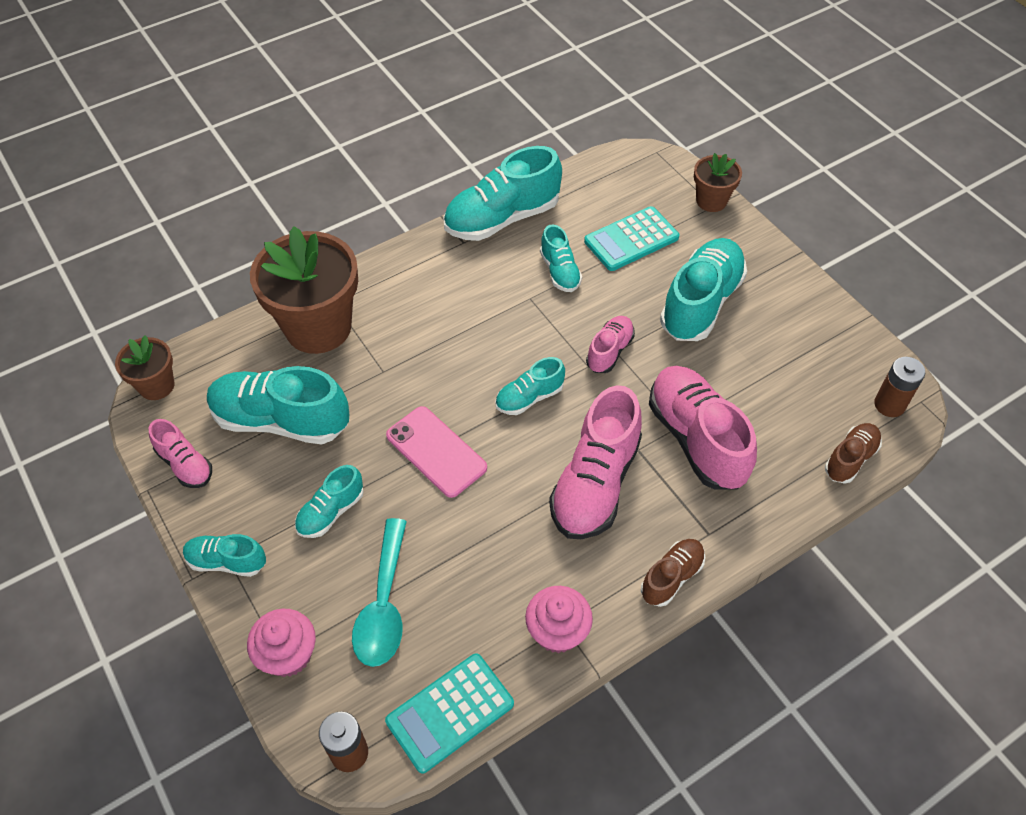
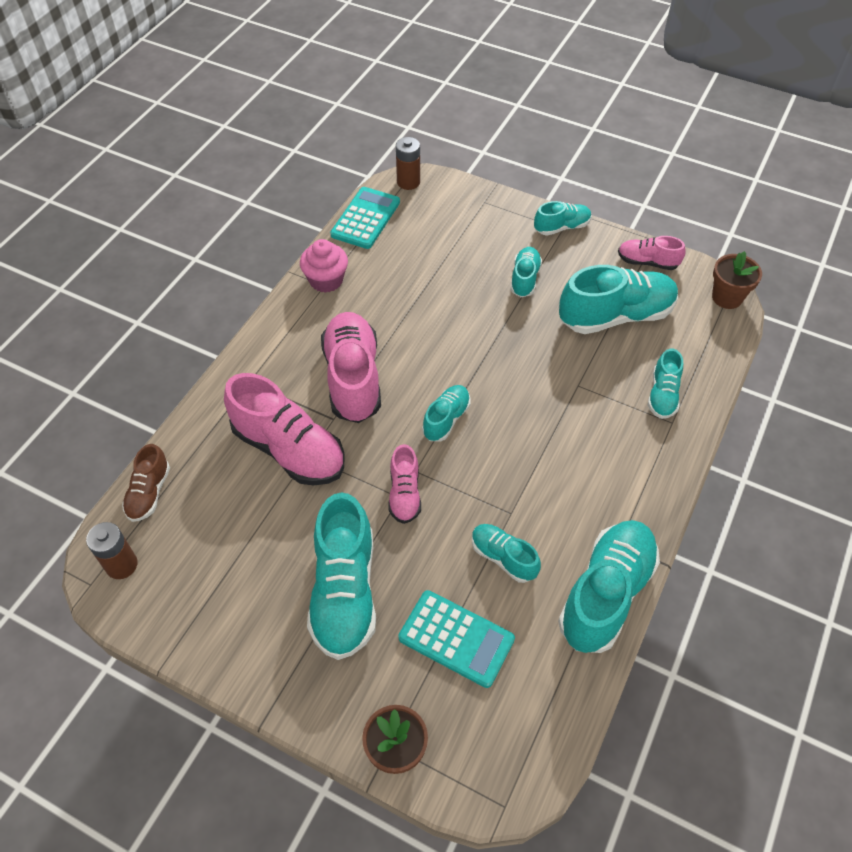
camera: 150 degrees right, 0 degrees up
pink cupcake [247,609,316,677] -> none
brown flower pot [250,226,358,354] -> turquoise shoe [648,349,683,419]
turquoise spoon [352,518,407,667] -> none
pink phone [386,406,487,498] -> none
turquoise calculator [584,206,679,271] -> turquoise calculator turned 90 degrees clockwise [398,590,515,688]
brown shoe [641,539,705,607] -> none

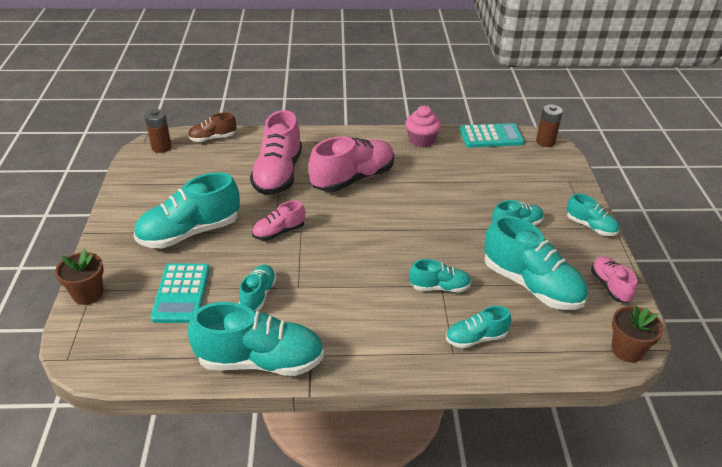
camera: 60 degrees right, 15 degrees down
turquoise shoe [422,385,470,442] -> turquoise shoe moved to [409,259,471,292]

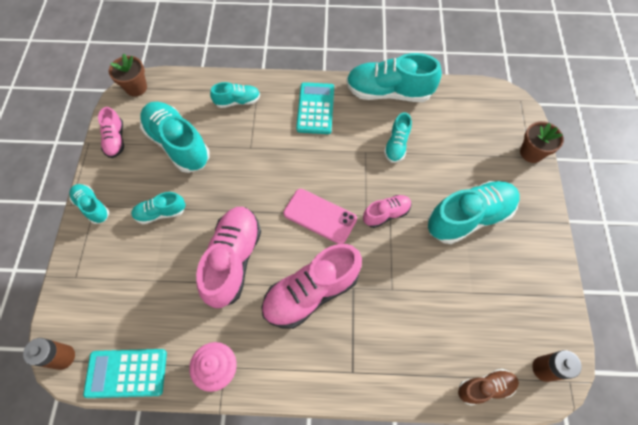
camera: 175 degrees left, 25 degrees up
turquoise calculator [151,263,210,323] -> turquoise calculator moved to [296,82,334,134]
pink shoe [250,110,302,195] -> pink shoe moved to [196,207,261,308]
turquoise shoe [409,259,471,292] -> none
none -> pink phone [283,189,357,244]

